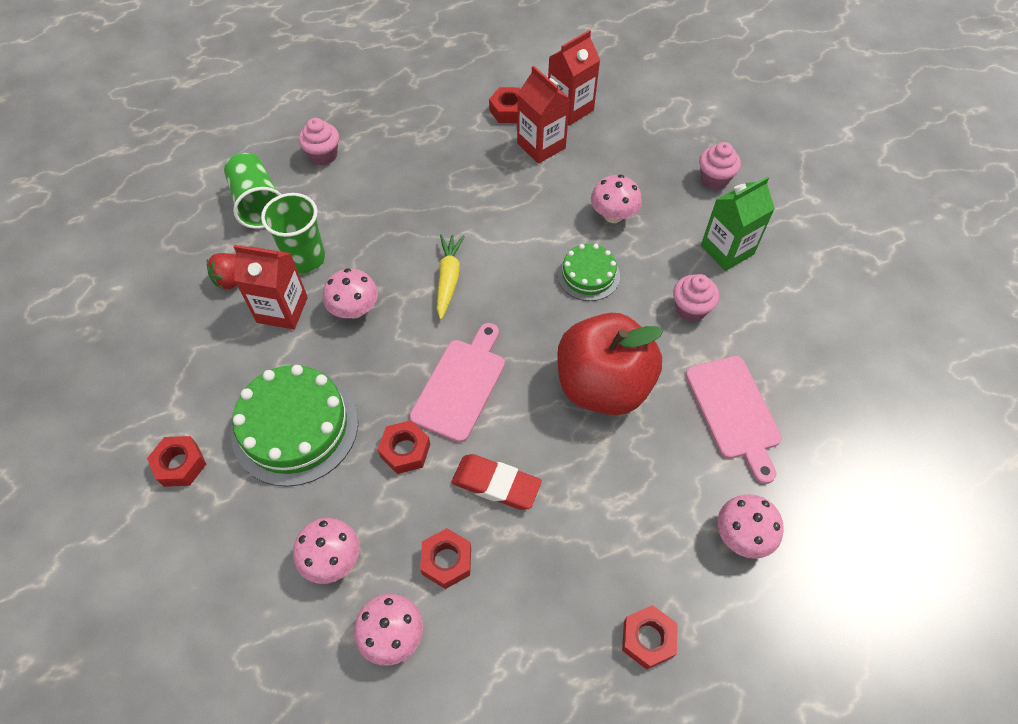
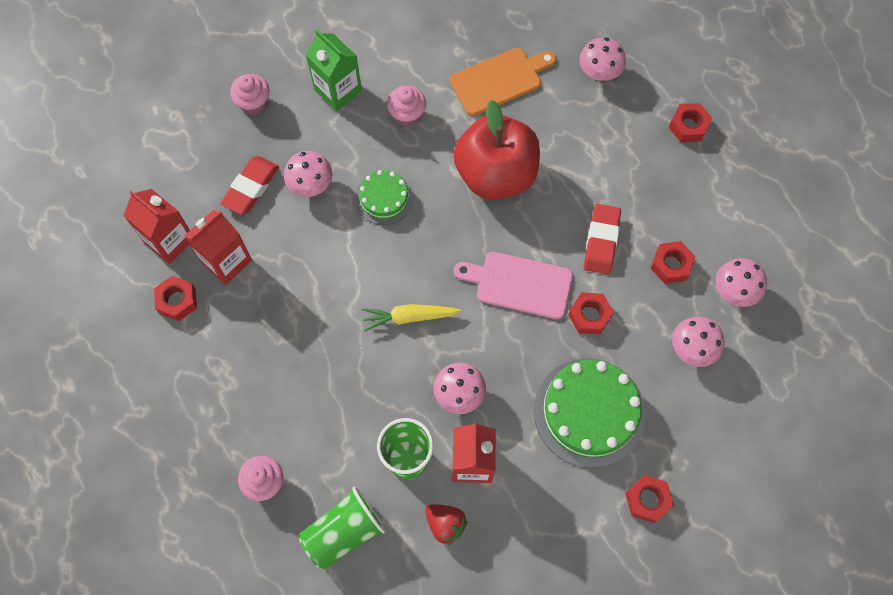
camera: 100 degrees left, 10 degrees up
pink cutting board [686,356,782,484] -> orange cutting board [450,48,556,116]
none -> red eraser [220,156,279,215]

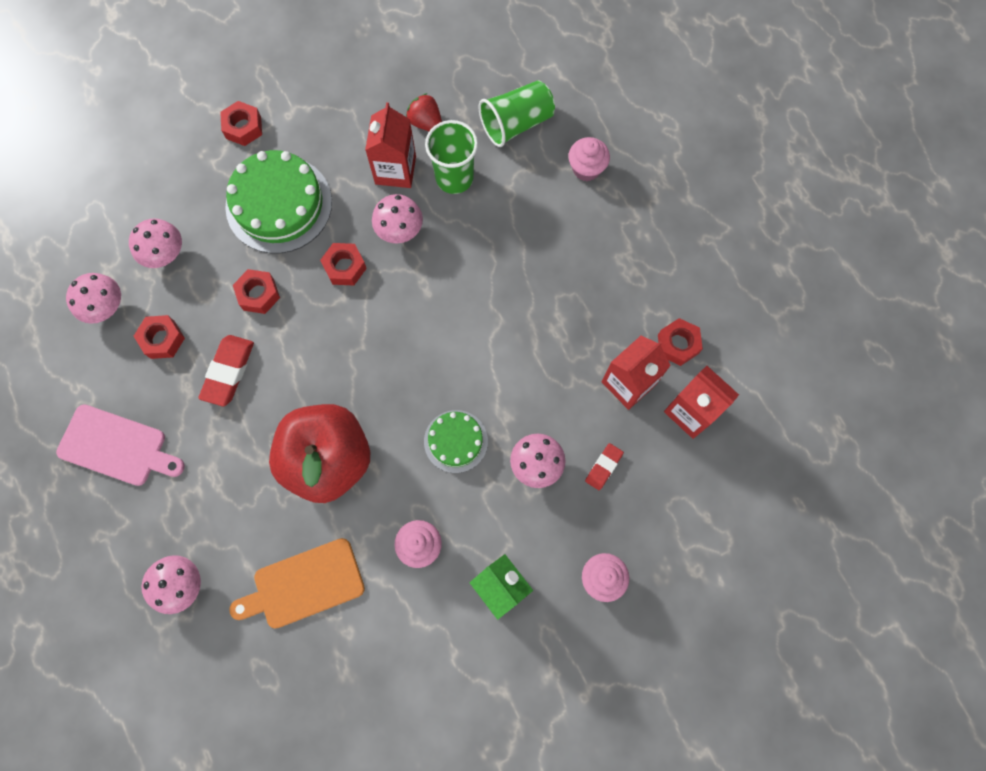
camera: 175 degrees left, 5 degrees up
red eraser [220,156,279,215] -> red eraser [585,443,624,490], size x0.60
yellow carrot [362,304,461,331] -> none
pink cutting board [454,252,573,319] -> pink cutting board moved to [56,404,185,486]
red nut [669,103,712,142] -> red nut moved to [320,243,367,286]

